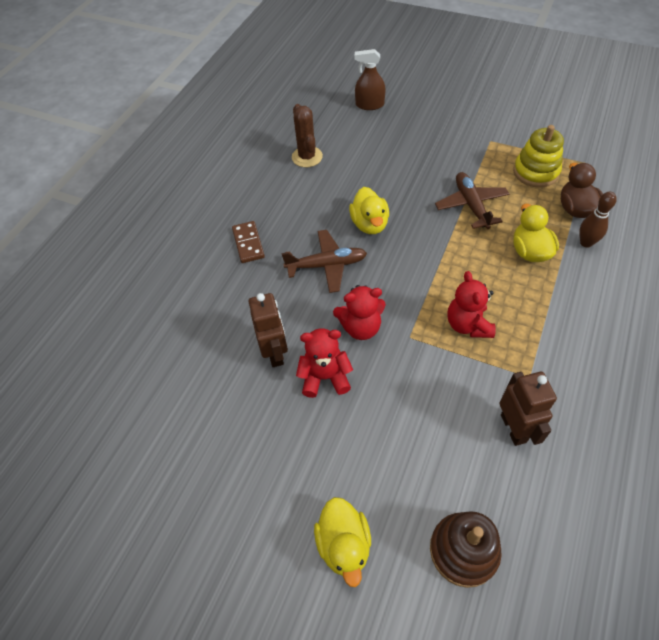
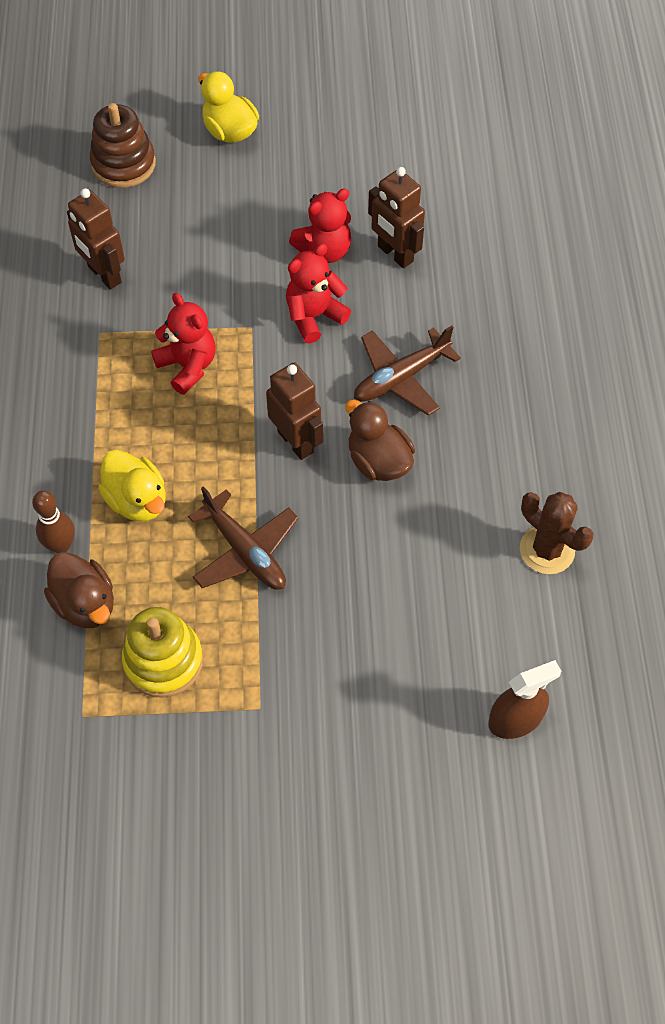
camera: 150 degrees right, 5 degrees up
brown domino [232,221,265,263] -> none
yellow duck [349,187,389,234] -> brown duck [346,400,415,481]
none -> brown robot [266,362,323,460]

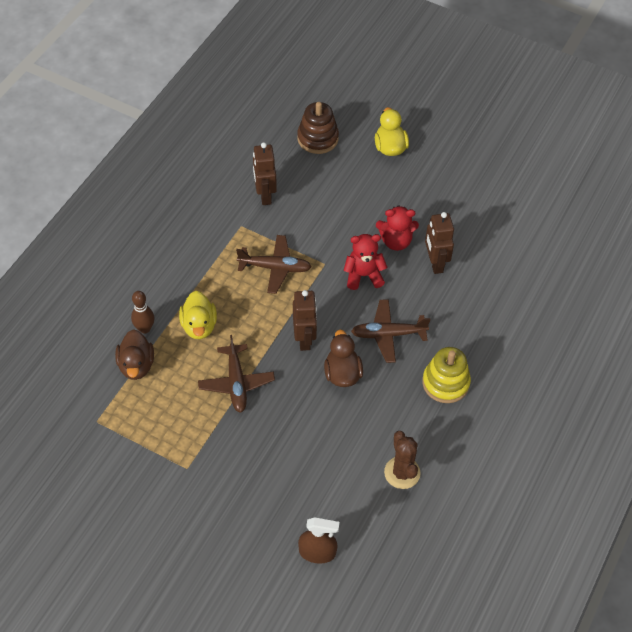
camera: 30 degrees right, 5 degrees down
yellow stacking toy [122,607,203,698] -> yellow stacking toy moved to [422,347,471,403]
red teddy bear [151,293,216,395] -> brown plane [236,235,312,294]

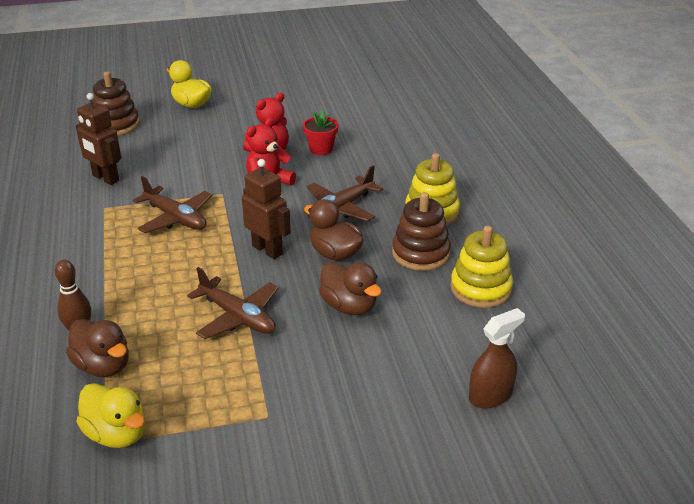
camera: 40 degrees left, 20 degrees down
yellow duck [179,291,217,339] -> yellow duck moved to [76,383,145,448]
brown plane [236,235,312,294] -> brown plane turned 75 degrees clockwise [133,176,212,233]
brown cactus [384,431,421,489] -> yellow stacking toy [450,226,513,308]
brown robot [425,212,454,274] -> red flower pot [303,110,338,155]
none -> brown duck [319,262,382,315]
none -> brown stacking toy [392,192,451,271]

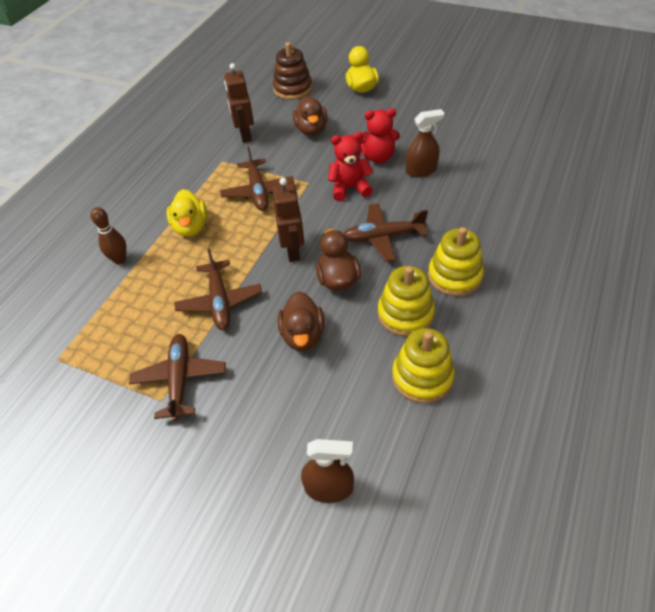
camera: 40 degrees right, 15 degrees up
brown duck [66,319,129,377] -> brown duck moved to [293,96,328,136]
yellow duck [76,383,145,448] -> yellow duck moved to [167,189,207,237]
red flower pot [303,110,338,155] -> brown spray bottle [406,109,444,177]
brown stacking toy [392,192,451,271] -> yellow stacking toy [378,266,435,336]
none -> brown plane [129,334,226,422]

